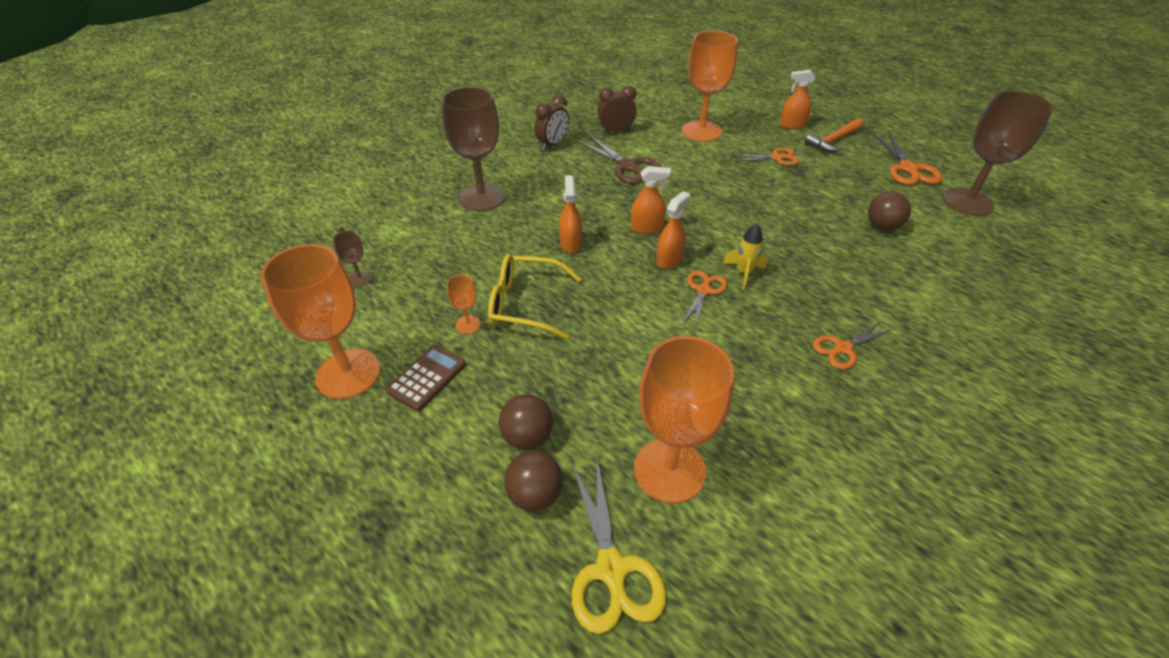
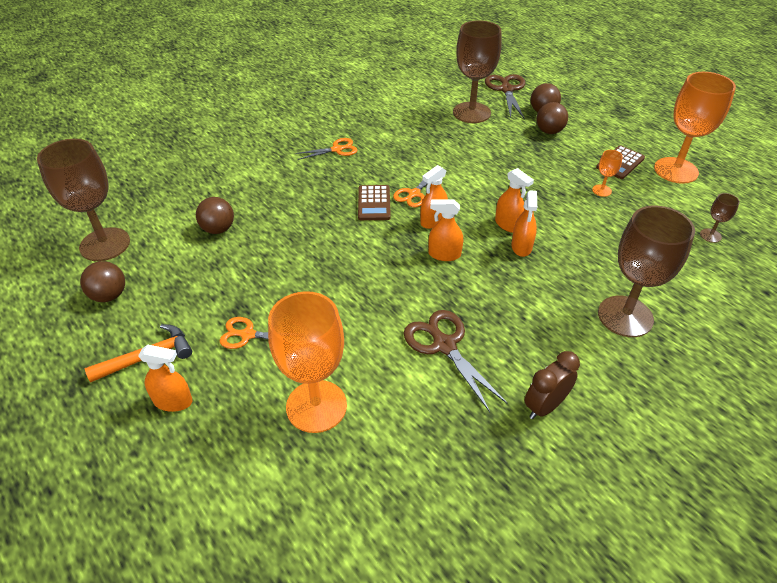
camera: 170 degrees left, 0 degrees up
yellow glasses [488,254,581,339] -> none
yellow scissors [571,459,666,634] -> brown scissors [485,74,525,119]
brown clock [597,85,637,133] -> none
orange goblet [634,336,734,504] -> brown goblet [453,20,502,123]
yellow rocket [723,224,767,289] -> brown calculator [358,185,391,220]
orange scissors [874,133,943,185] -> brown ball [80,261,125,302]
none -> orange spray bottle [495,168,534,233]

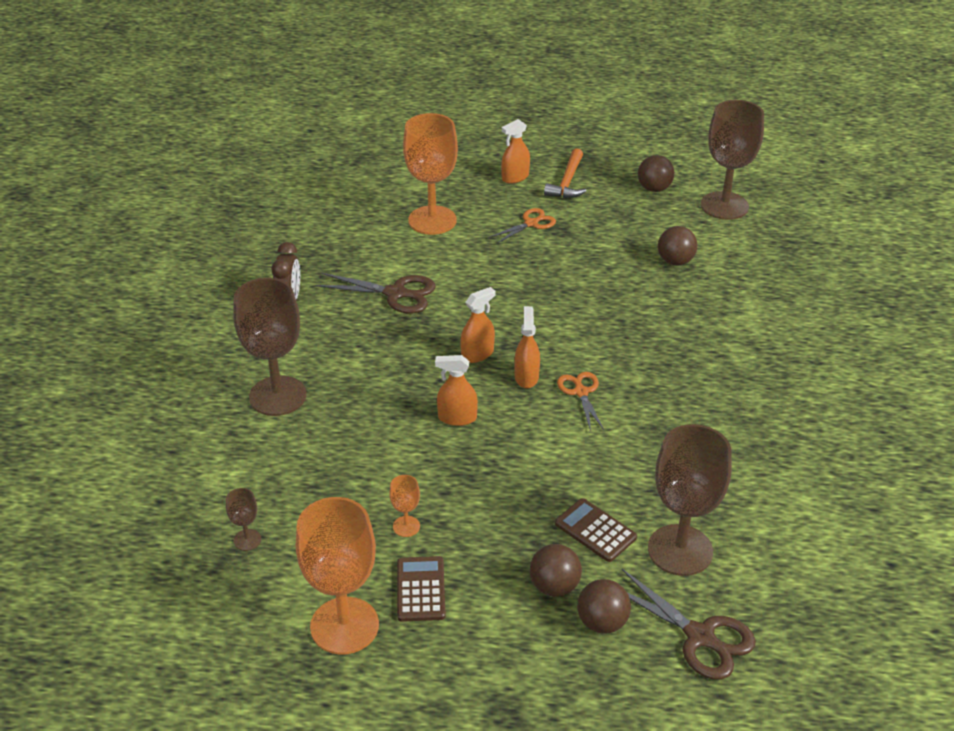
camera: 135 degrees right, 5 degrees down
orange scissors [295,138,358,160] -> none
brown calculator [358,185,391,220] -> brown calculator moved to [555,498,637,562]
orange spray bottle [511,190,537,257] -> none

